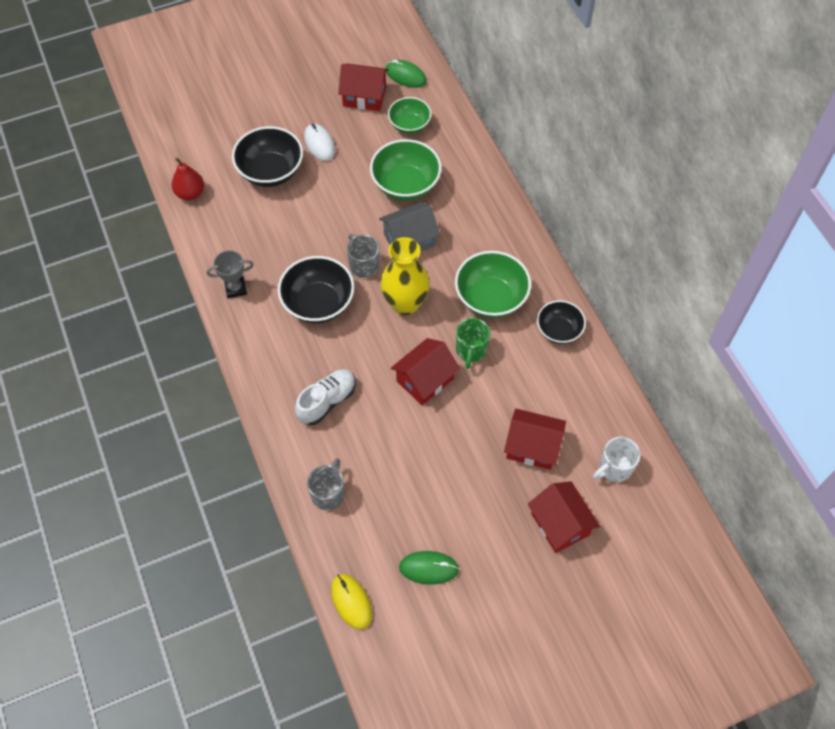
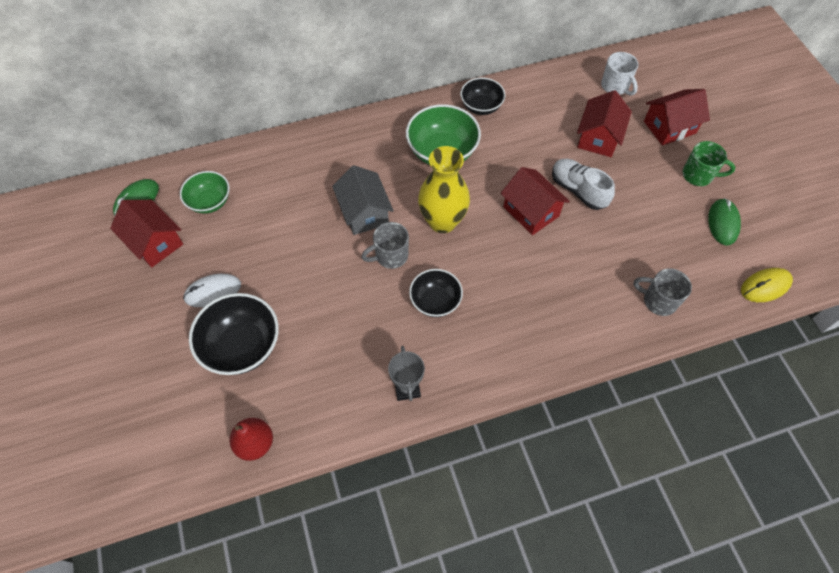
camera: 85 degrees left, 0 degrees up
black bowl [278,256,354,323] -> black bowl [409,269,463,317], size x0.64
white shoe [295,369,356,425] -> white shoe moved to [552,159,615,210]
red house [338,64,389,111] -> red house turned 60 degrees counterclockwise [110,200,183,267]
green bowl [370,139,441,201] -> none
green mug [456,318,490,369] -> green mug moved to [683,141,735,186]

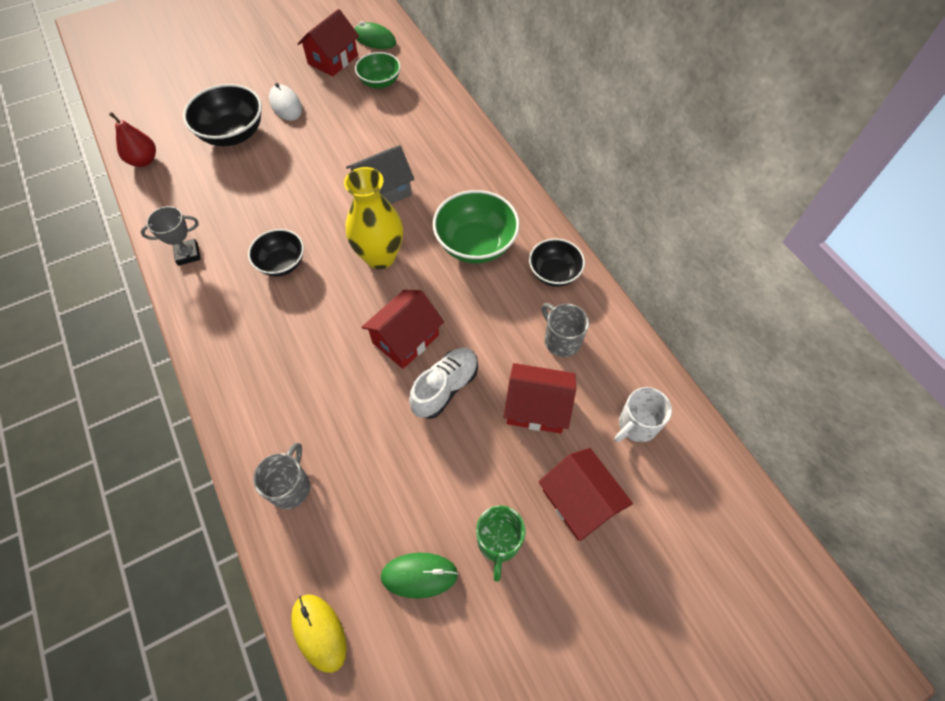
camera: 80 degrees right, 0 degrees up
grey mug [361,222,409,269] -> grey mug moved to [542,303,589,357]

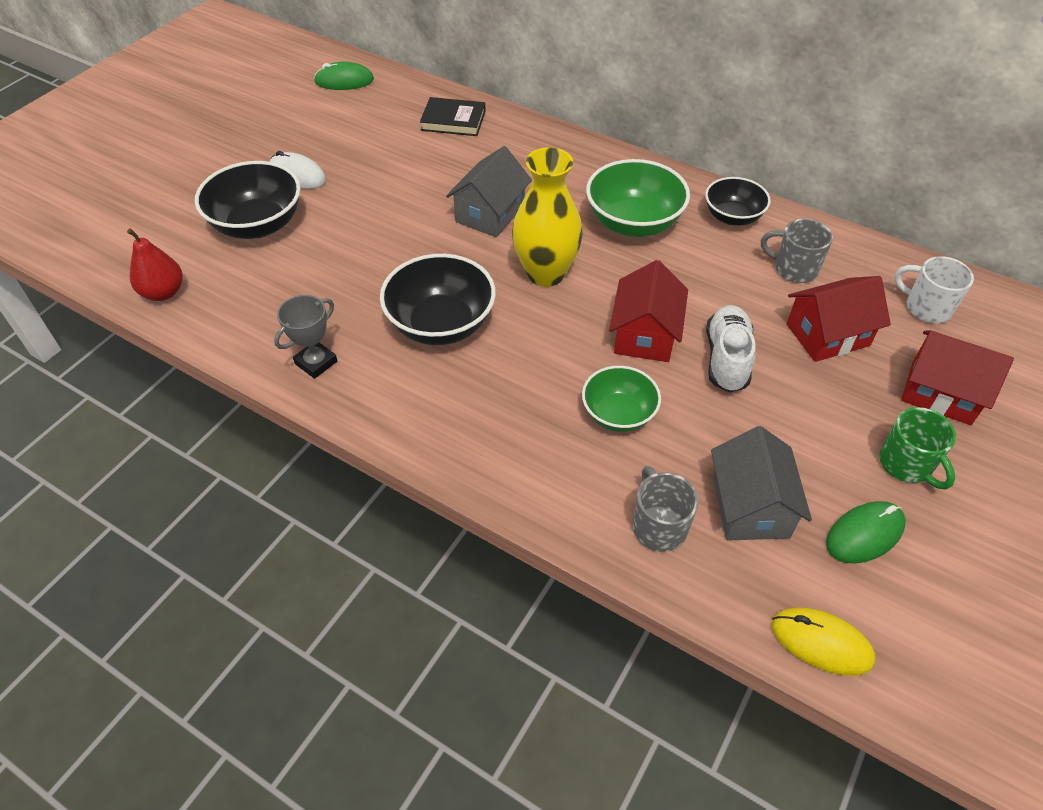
camera: 30 degrees left, 10 degrees down
black bowl [248,229,304,276] -> black bowl [380,254,496,345], size x1.57
red house [297,9,359,77] -> none
green bowl [355,52,401,89] -> green bowl moved to [582,366,661,432]
white mug [615,387,672,442] -> white mug turned 105 degrees clockwise [894,256,974,323]
none -> black book [420,97,486,136]
none -> grey house [711,426,812,541]

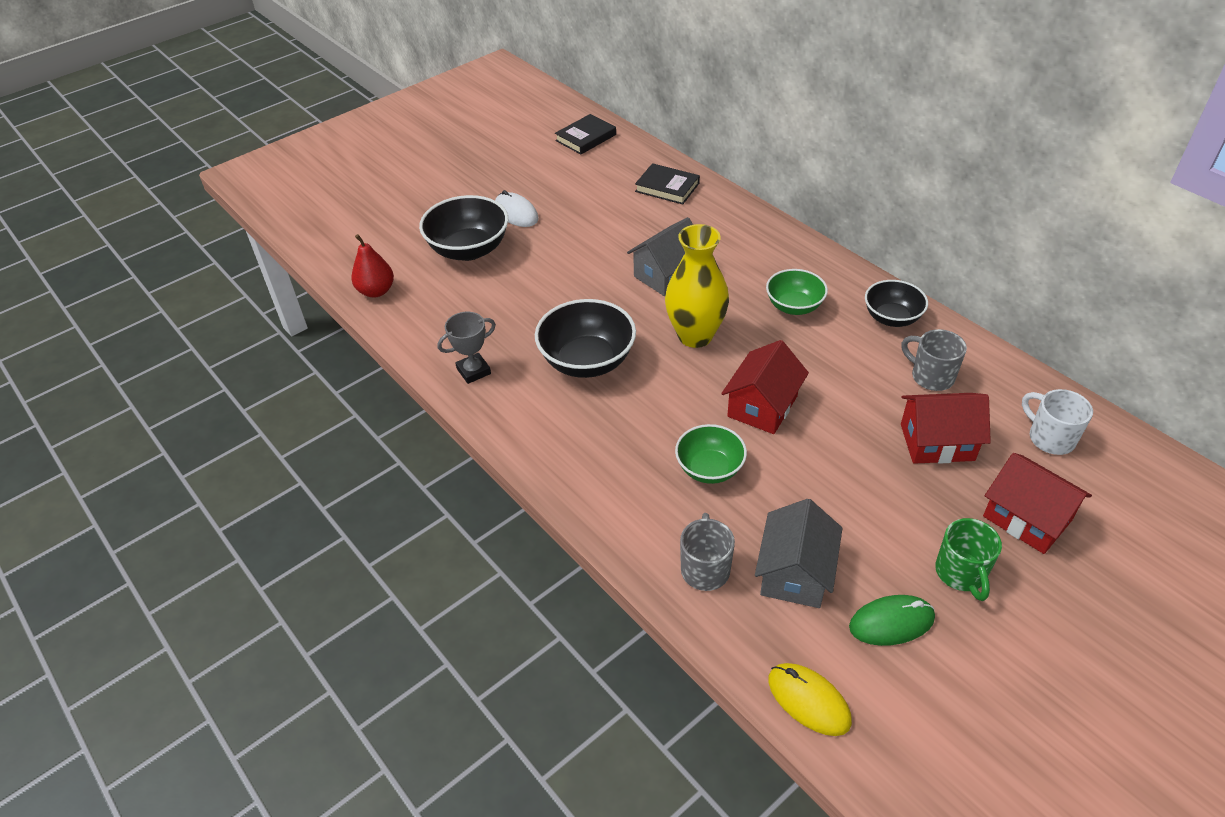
camera: 20 degrees right, 5 degrees down
green mouse [314,62,374,90] -> black book [555,114,616,155]
green bowl [586,159,690,237] -> green bowl [766,269,828,315], size x0.64
white shoe [706,305,756,393] -> none

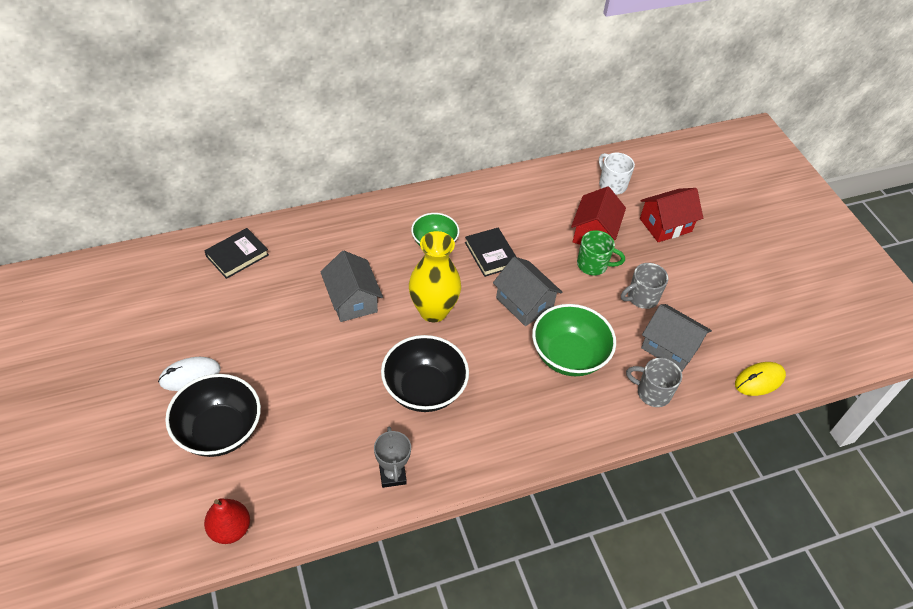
camera: 75 degrees left, 5 degrees up
black book [555,114,616,155] -> black book moved to [465,228,516,277]
green bowl [675,424,747,484] -> green bowl [532,304,616,376], size x1.57
red house [721,340,809,434] -> grey house [493,257,563,326]
green mouse [849,595,935,646] -> none
black bowl [865,280,928,327] -> none
grey mug [901,329,967,391] -> grey mug moved to [621,263,668,309]
green mug [935,518,1002,601] -> green mug moved to [577,230,625,275]
white mug [1022,389,1093,455] -> white mug turned 75 degrees clockwise [599,153,635,195]

